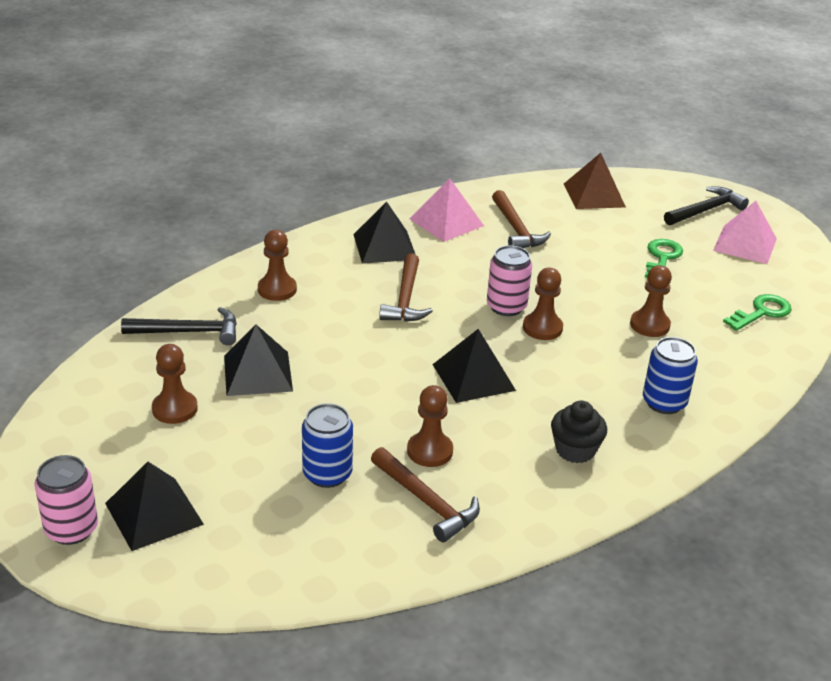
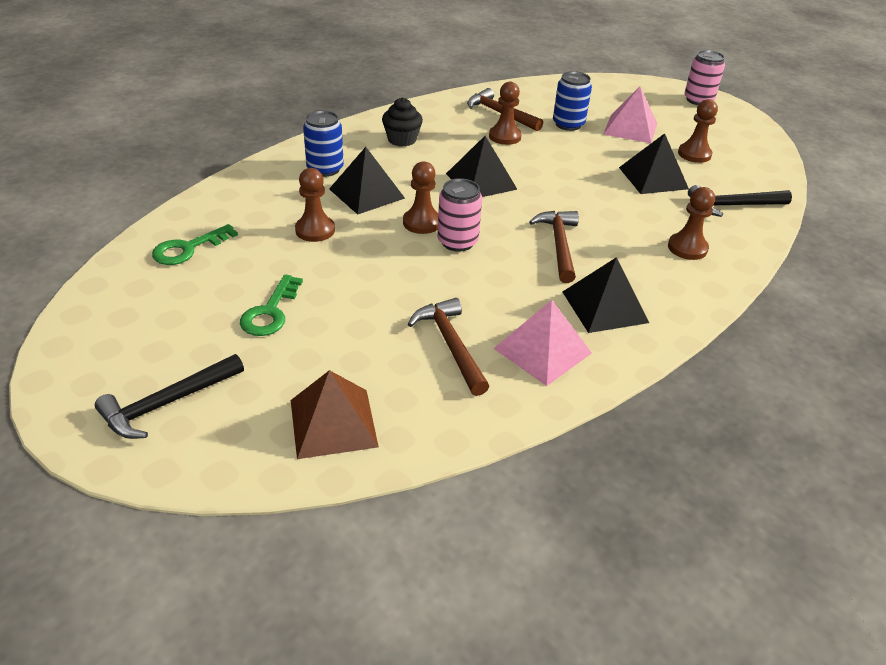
camera: 175 degrees right, 5 degrees up
black pyramid [105,462,204,551] -> black pyramid moved to [329,147,405,215]
pink pyramid [713,201,777,264] -> pink pyramid moved to [604,87,657,143]

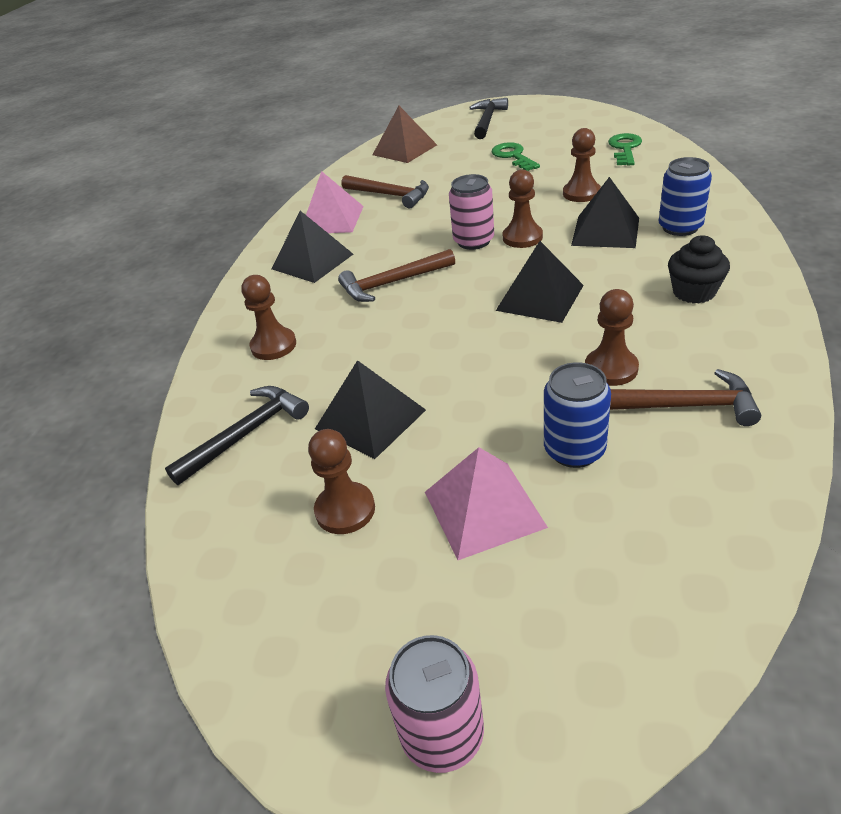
camera: 150 degrees right, 0 degrees up
brown hammer [529,211,579,283] -> brown hammer turned 105 degrees clockwise [338,249,455,302]

